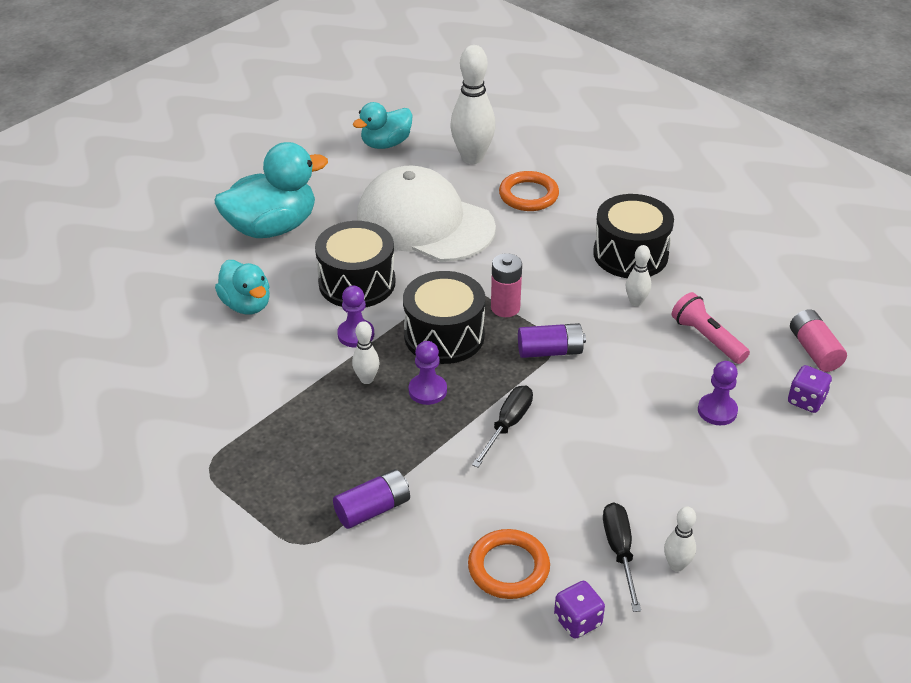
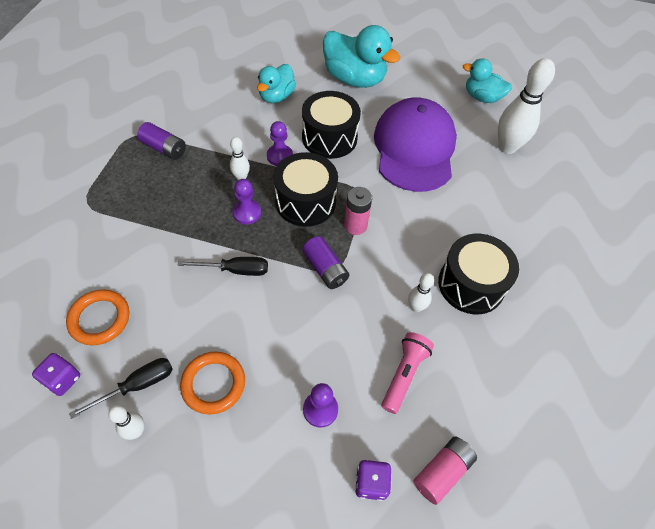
camera: 60 degrees right, 15 degrees up
purple battery [333,469,410,529] -> purple battery moved to [137,122,186,160]
white cap [357,166,496,262] -> purple cap [374,98,457,192]
orange ring [499,171,559,211] -> orange ring moved to [180,352,245,414]

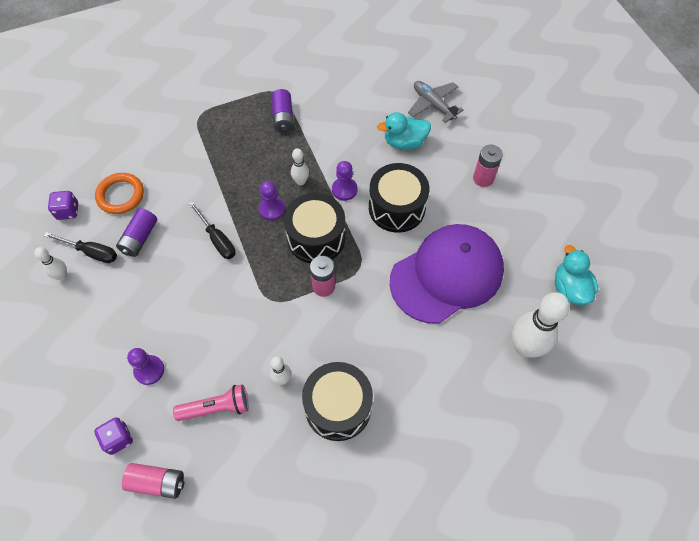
camera: 55 degrees right, 5 degrees up
orange ring [180,352,245,414] -> none
purple battery [302,236,349,289] -> purple battery moved to [116,208,157,257]
turquoise duck [323,25,400,88] -> pink battery [473,145,503,187]
none -> grey plane [408,81,463,123]

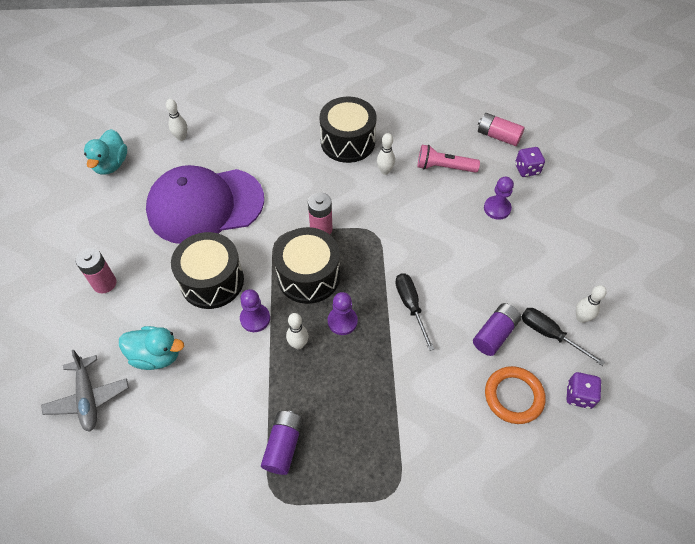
camera: 160 degrees left, 5 degrees down
white bowling pin [511,292,570,357] -> white bowling pin [166,99,187,141], size x0.50

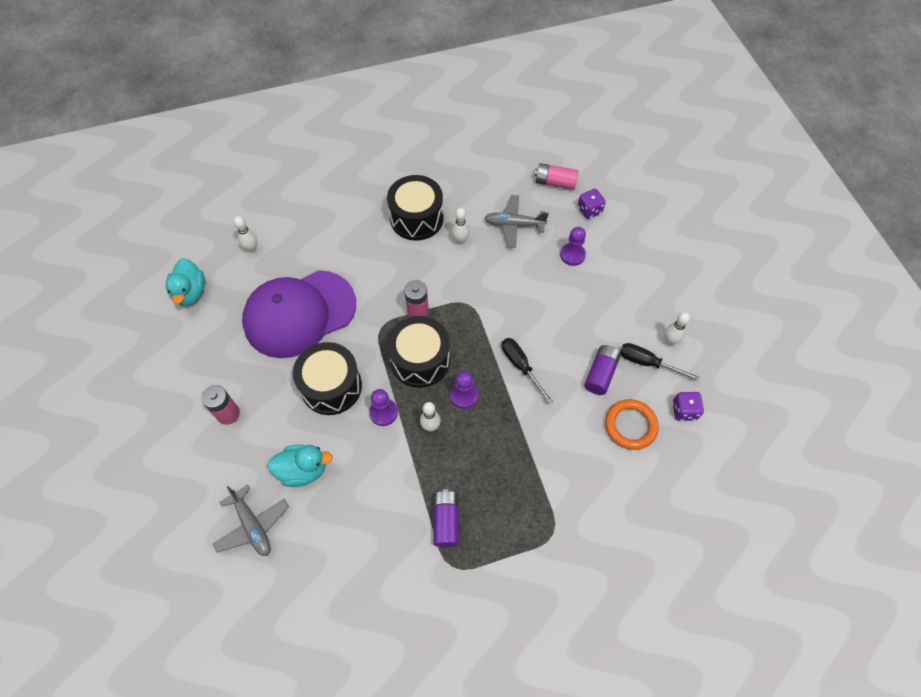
camera: 15 degrees left, 5 degrees up
pink flashlight [417,145,480,173] -> grey plane [485,195,549,248]

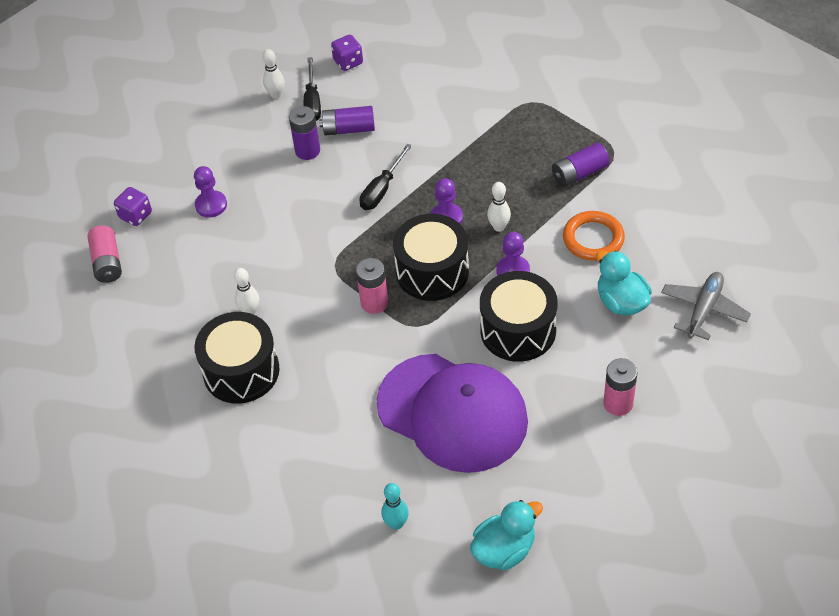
camera: 115 degrees left, 10 degrees down
white bowling pin [234,216,257,253] -> turquoise bowling pin [381,483,409,530]
grey plane [485,195,549,248] -> none
orange ring [605,399,659,450] -> orange ring moved to [563,211,625,261]
none -> purple battery [289,106,320,160]

